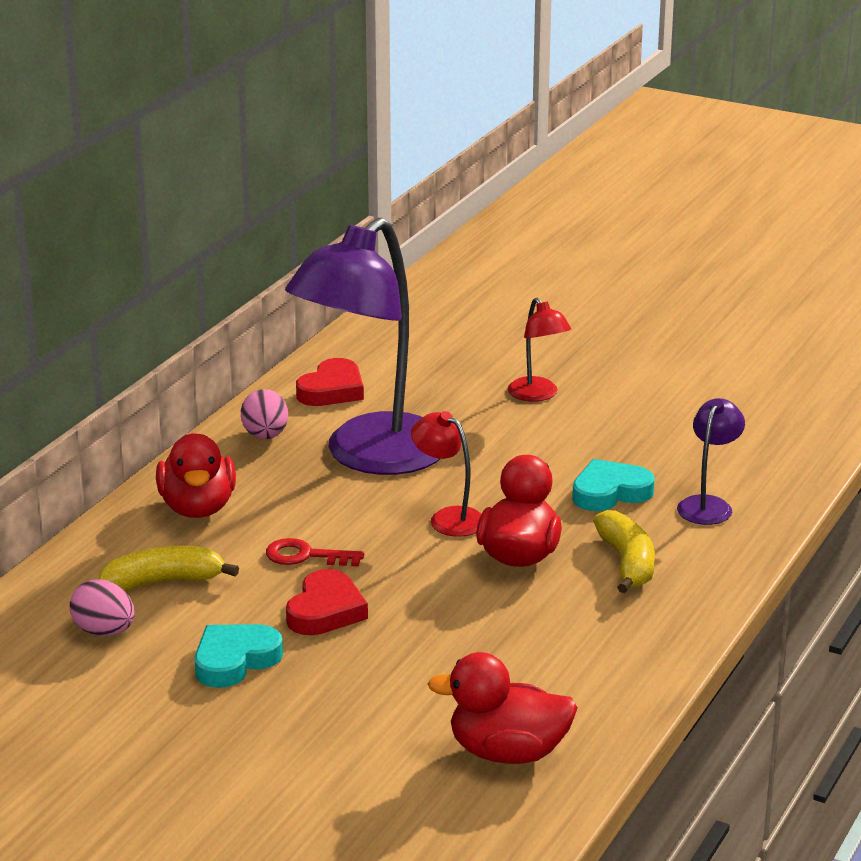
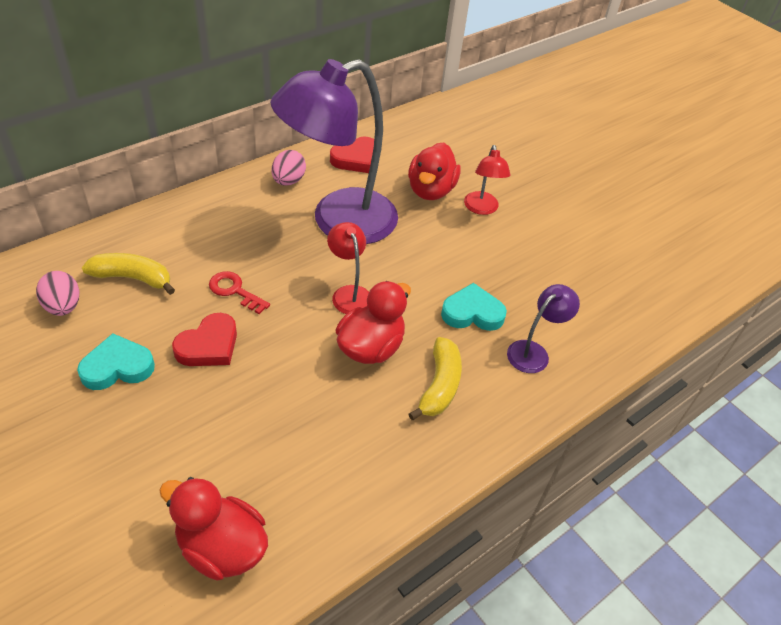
camera: 20 degrees right, 20 degrees up
red duck [156,433,236,518] -> red duck moved to [408,142,461,200]

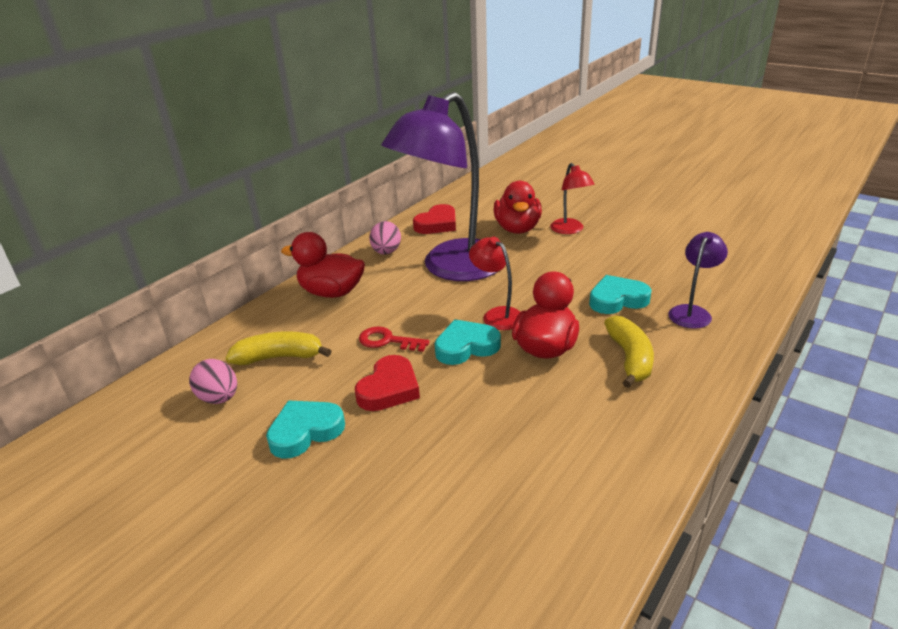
camera: 10 degrees left, 15 degrees down
red duck [159,477,268,581] -> red duck moved to [281,232,365,298]
none -> turquoise heart [435,319,501,365]

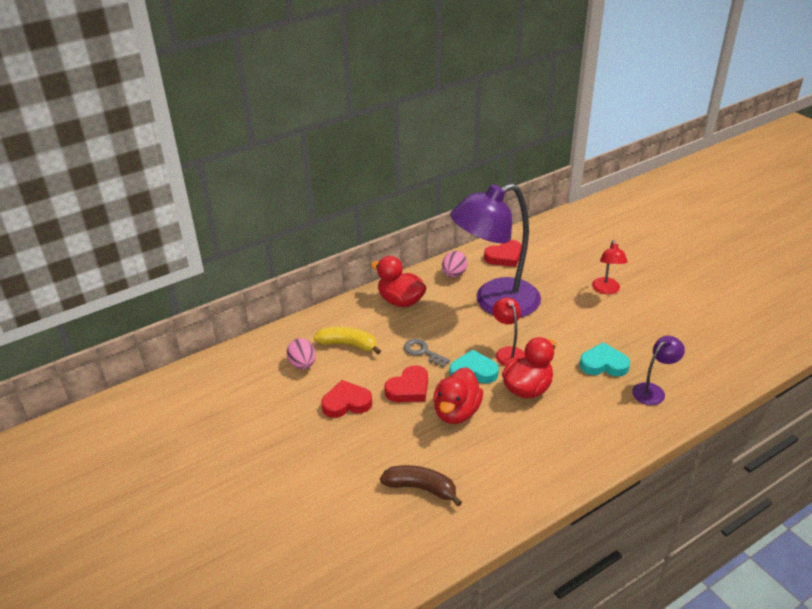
camera: 20 degrees right, 5 degrees up
turquoise heart [266,401,345,458] -> red heart [321,380,372,418]
red key [359,327,430,352] -> grey key [404,339,450,367]
red duck [494,181,542,234] -> red duck moved to [433,367,483,424]
yellow banana [604,316,654,388] -> none
none -> brown banana [380,465,462,506]

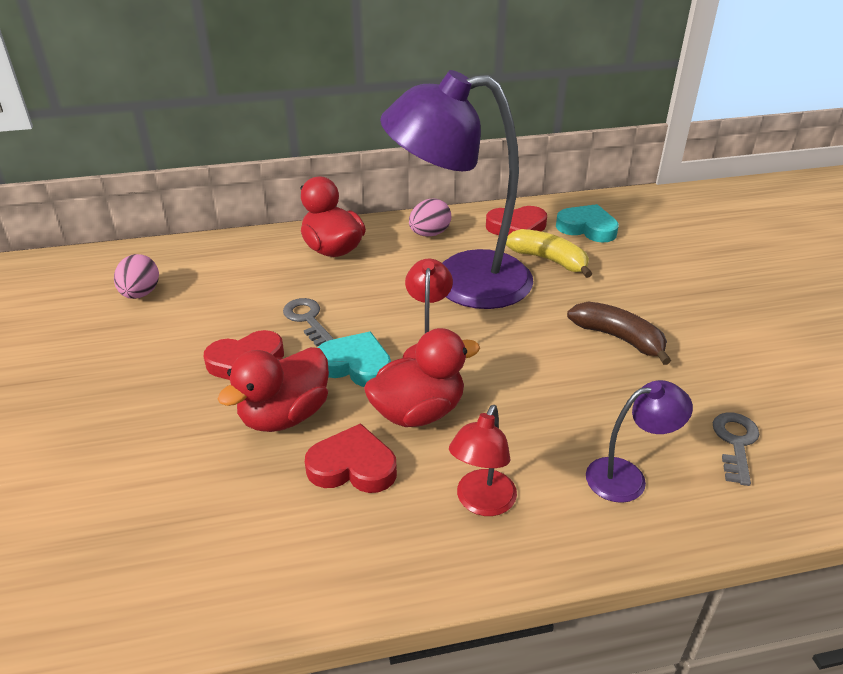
camera: 20 degrees right, 0 degrees up
yellow banana [313,327,381,354] -> yellow banana moved to [506,229,592,278]
red heart [321,380,372,418] -> red heart moved to [305,423,397,493]
brown banana [380,465,462,506] -> brown banana moved to [567,302,671,365]
turquoise heart [579,342,630,377] -> turquoise heart moved to [556,204,619,243]
red lamp [592,240,628,294] -> red lamp moved to [449,405,517,516]
none -> grey key [713,412,760,486]

